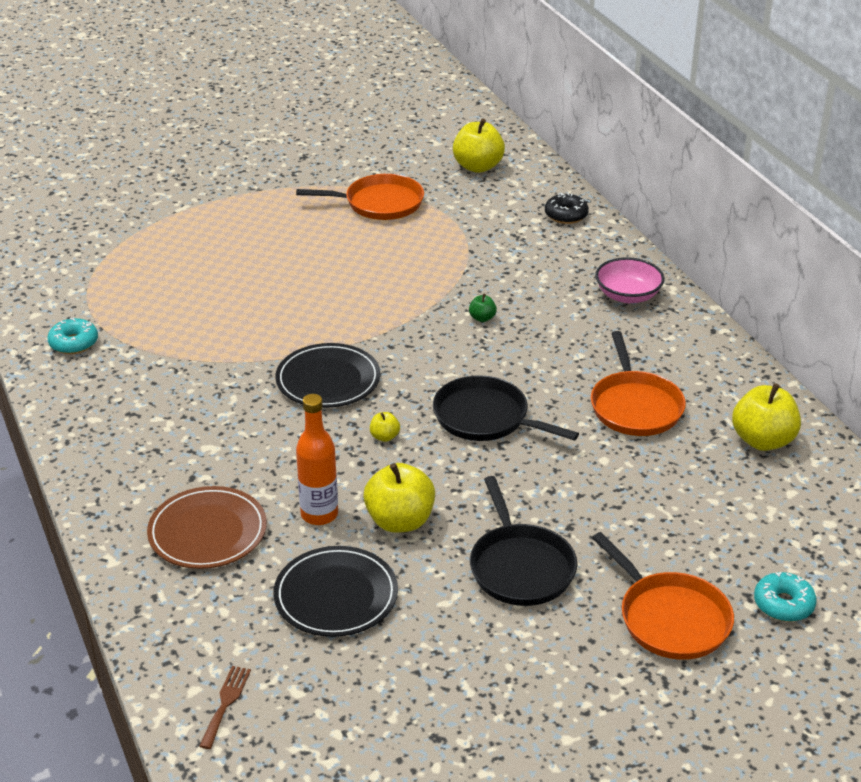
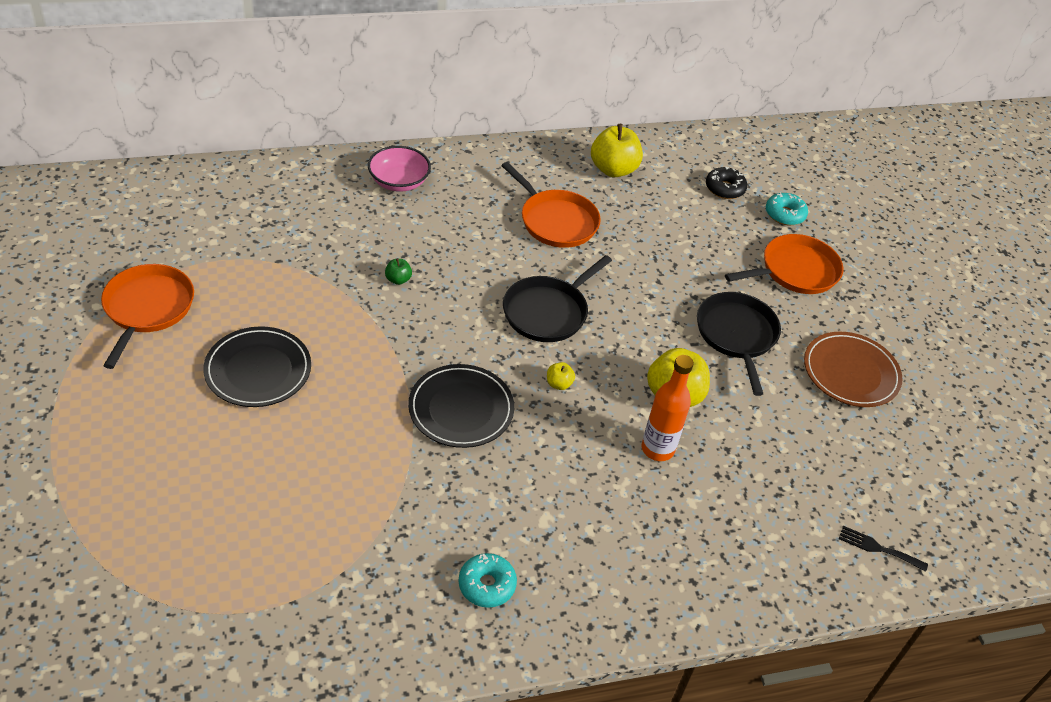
camera: 85 degrees left, 10 degrees up
turquoise donut [47,318,98,354] -> turquoise donut moved to [459,553,517,608]
brown plate [147,486,267,569] -> brown plate moved to [804,332,903,407]
brown fork [199,666,251,749] -> black fork [839,526,928,572]
black plate [274,546,398,637] -> black plate moved to [203,326,311,407]
yellow apple [453,119,505,173] -> none
black pan [470,476,577,606] -> black pan turned 90 degrees counterclockwise [697,292,781,396]
black donut [545,193,589,224] -> black donut moved to [706,167,747,199]
orange pan [591,331,686,436] -> orange pan turned 45 degrees clockwise [501,162,601,248]

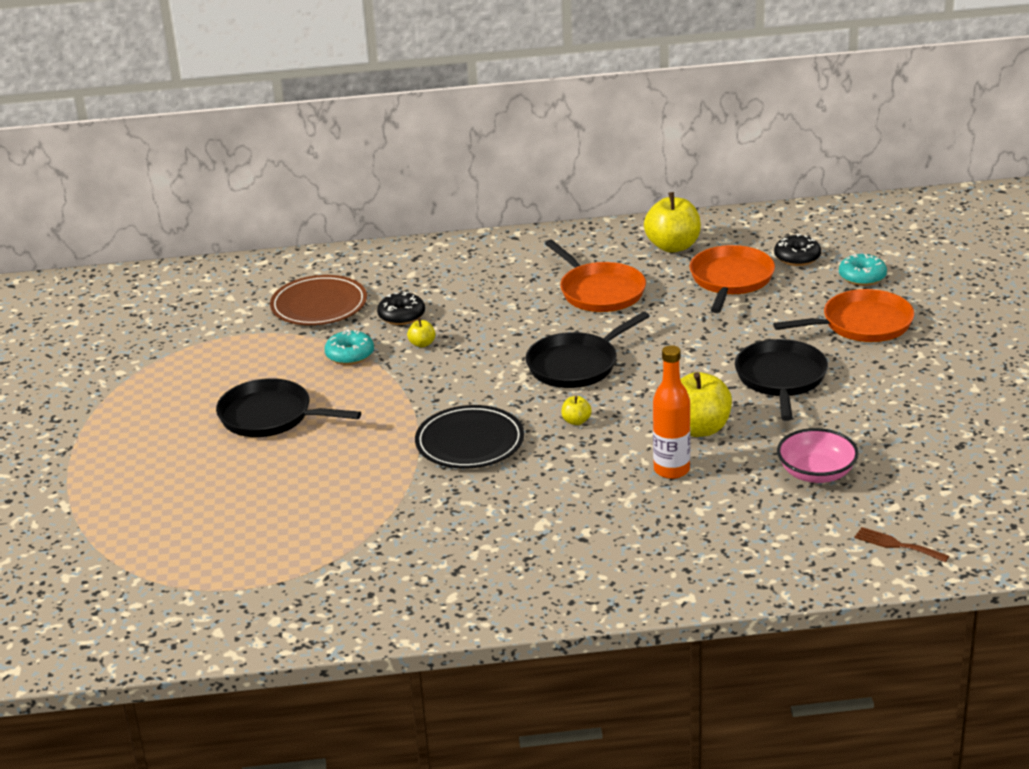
camera: 15 degrees right, 15 degrees down
orange pan [101,264,194,369] -> orange pan moved to [690,245,775,313]
black plate [203,326,311,407] -> black pan [216,378,361,437]
pink bowl [368,146,431,192] -> pink bowl moved to [777,428,859,483]
green apple [385,258,412,285] -> yellow apple [407,318,435,347]
turquoise donut [459,553,517,608] -> turquoise donut moved to [324,329,374,365]
brown plate [804,332,903,407] -> brown plate moved to [270,275,367,325]
black fork [839,526,928,572] -> brown fork [854,527,949,562]
none -> black donut [377,291,425,325]

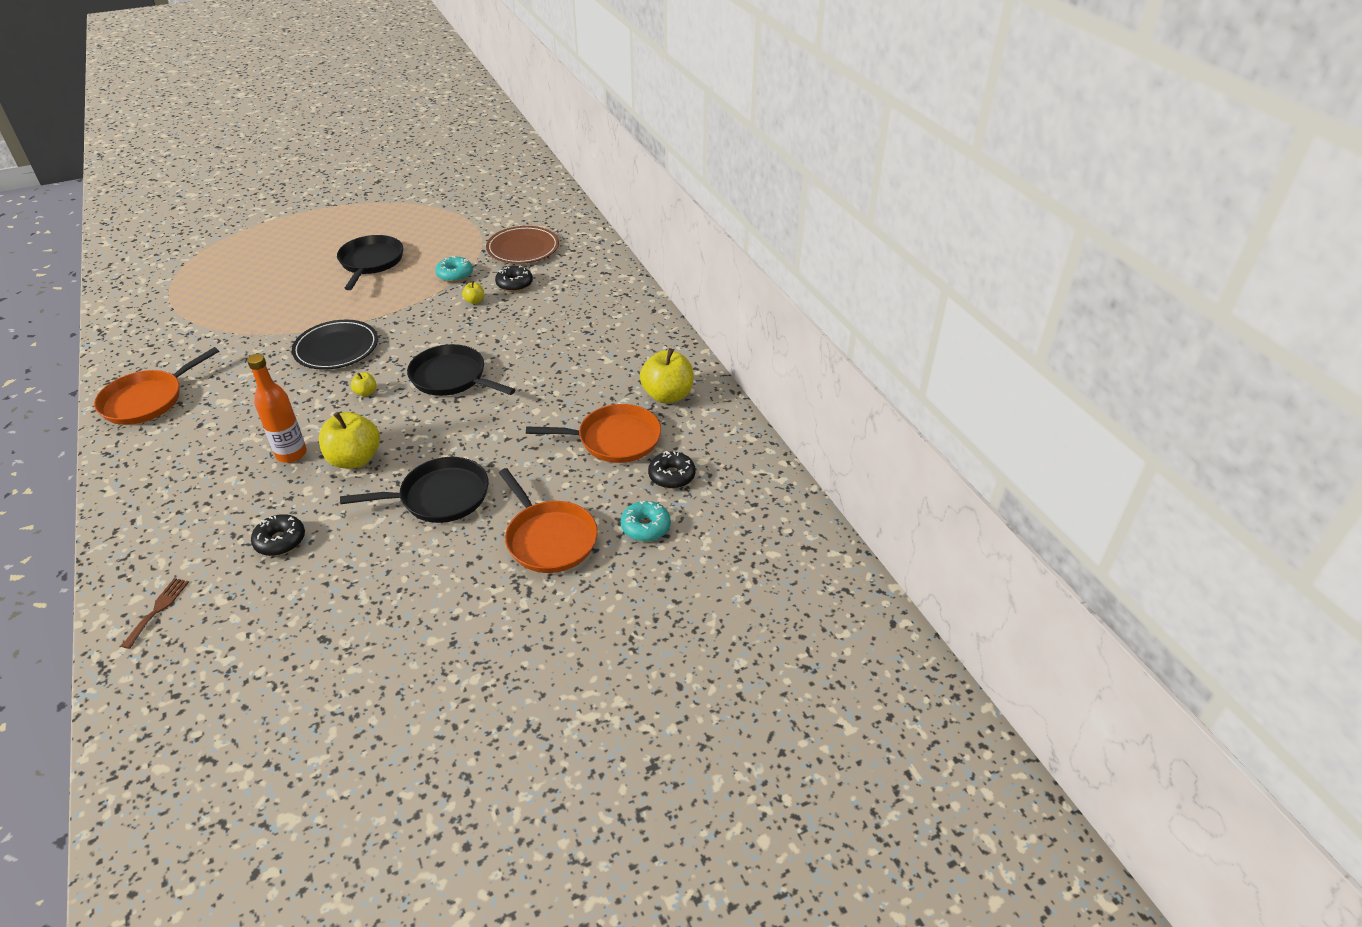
camera: 70 degrees right, 10 degrees up
orange pan [545,240,646,312] -> orange pan moved to [94,347,219,425]
pink bowl [777,428,859,483] -> black donut [251,514,305,556]

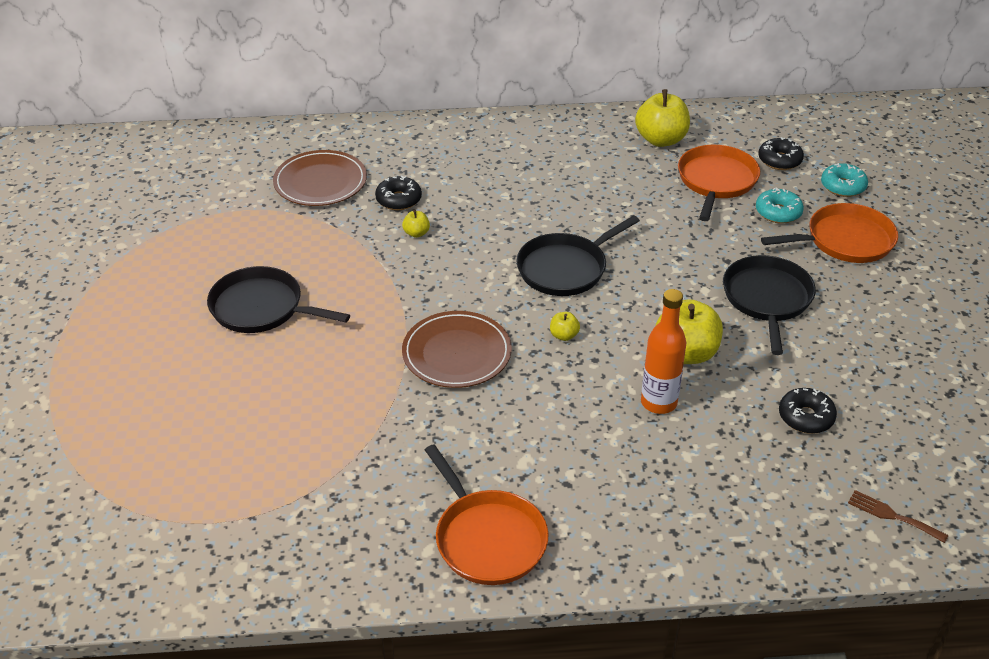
camera: 70 degrees left, 0 degrees up
black plate [292,320,378,370] -> brown plate [402,311,512,388]
turquoise donut [435,256,473,282] -> turquoise donut moved to [756,187,804,224]

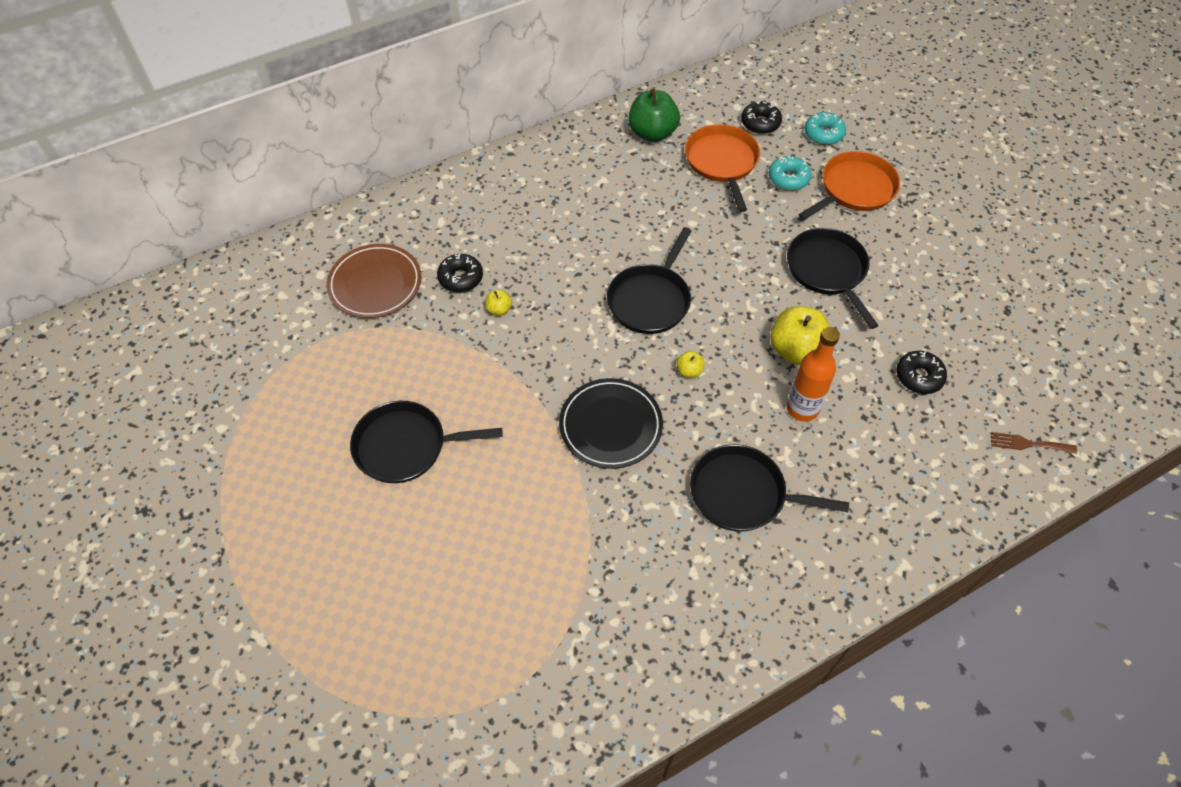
camera: 25 degrees left, 15 degrees up
brown plate [402,311,512,388] -> black plate [559,378,663,469]
orange pan [425,445,548,585] -> none
yellow apple [635,89,690,147] -> green apple [628,88,680,142]
none -> black pan [690,444,849,531]

